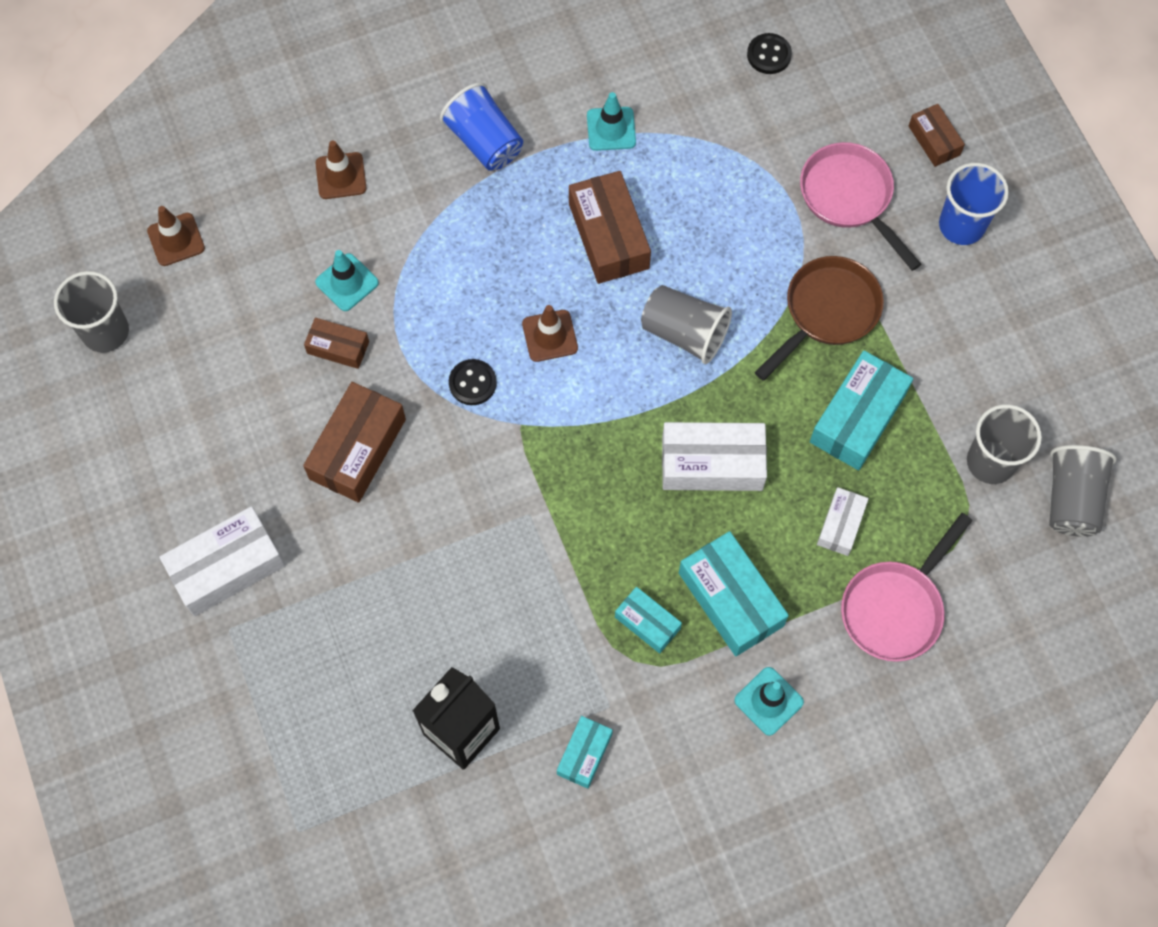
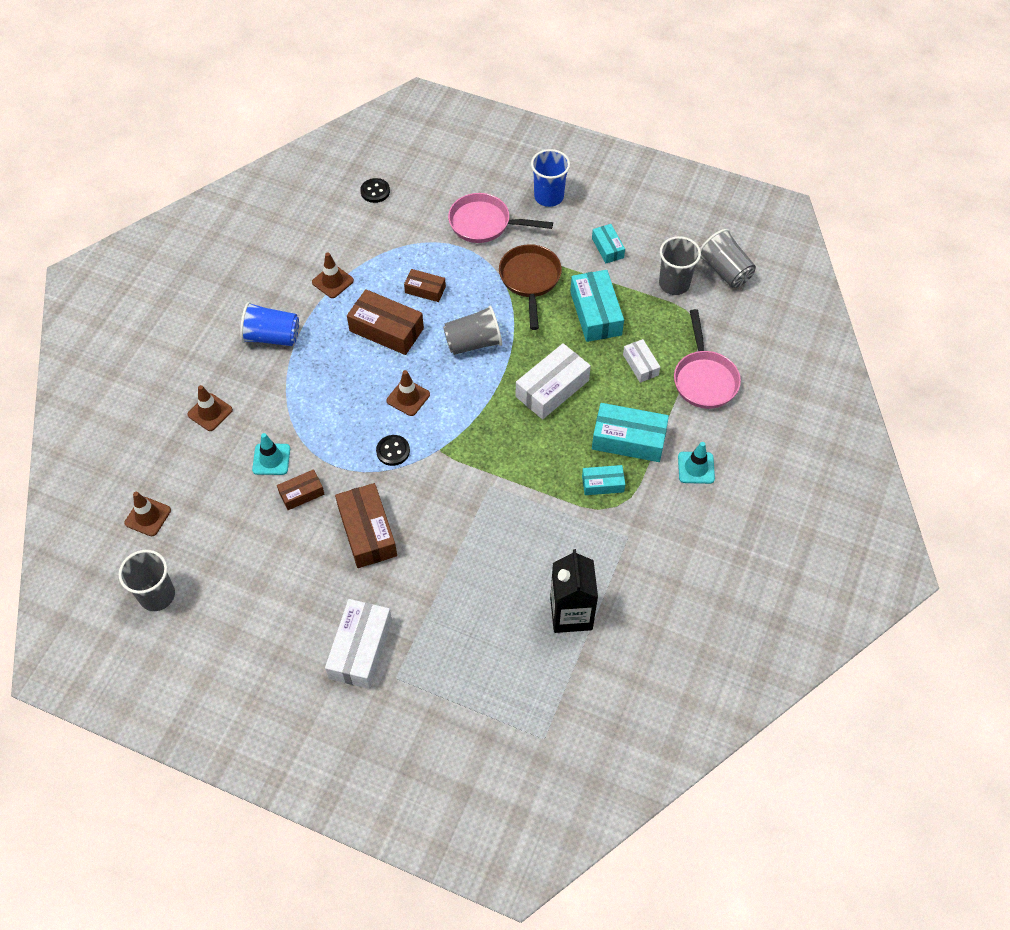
camera: 45 degrees left, 10 degrees down
turquoise box [557,716,613,789] -> turquoise box moved to [592,224,625,263]
turquoise traffic cone [587,92,636,151] -> brown traffic cone [312,252,354,298]
brown box [909,104,965,167] -> brown box moved to [404,269,446,302]

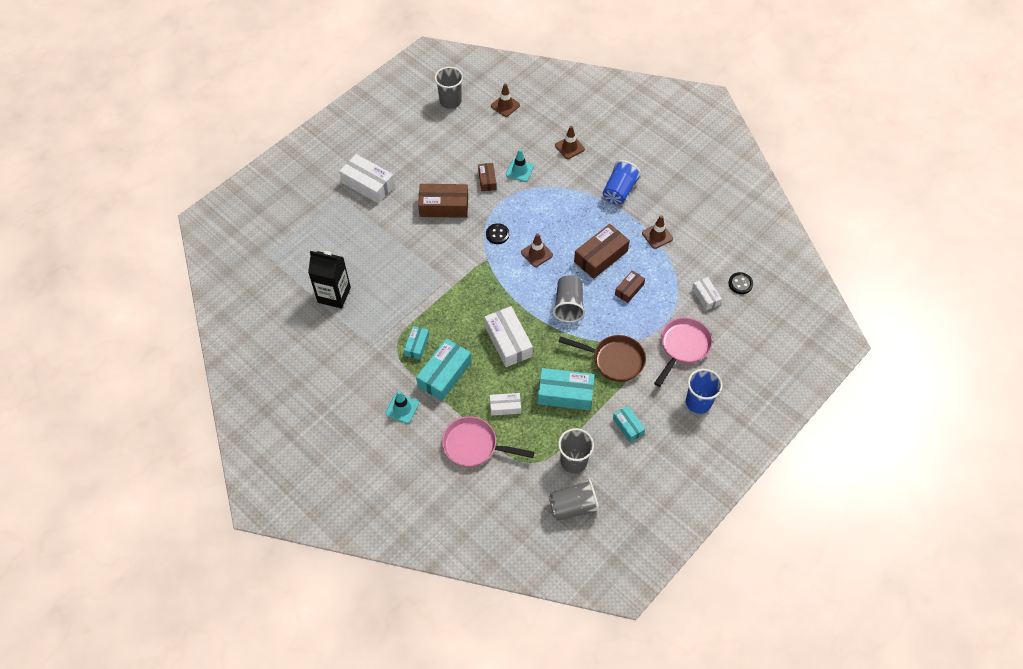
camera: 110 degrees right, 0 degrees up
turquoise box [592,224,625,263] -> turquoise box turned 60 degrees clockwise [613,406,645,442]
none -> white box [692,277,722,310]

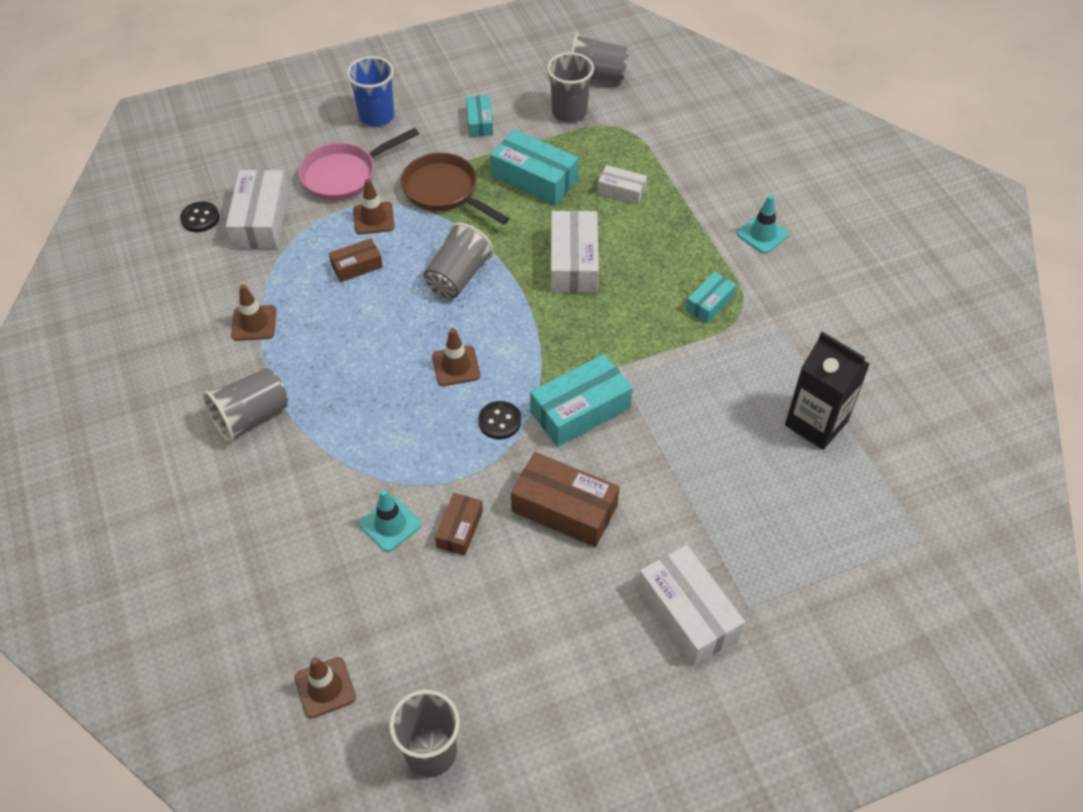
camera: 155 degrees left, 5 degrees down
turquoise box [416,339,472,401] -> turquoise box moved to [530,354,633,447]
pink pan [442,416,535,467] -> none
brown traffic cone [555,126,585,159] -> brown traffic cone moved to [353,179,395,235]
brown box [574,224,630,279] -> none
blue cup [603,160,641,204] -> grey cup [203,368,288,442]
white box [692,277,722,310] -> white box [226,170,289,249], size x1.77

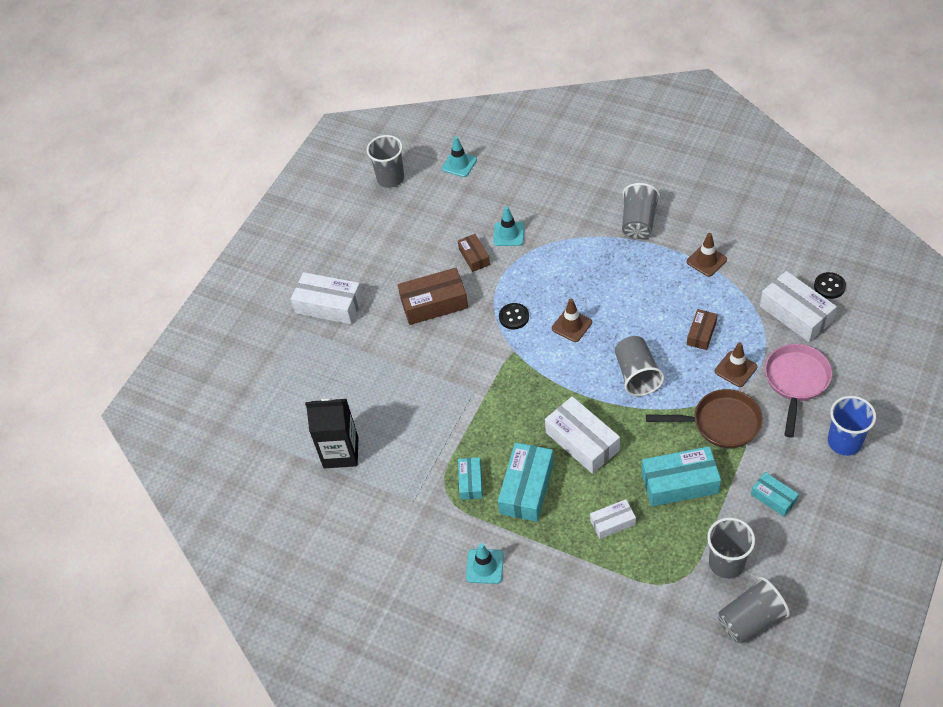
camera: 145 degrees right, 0 degrees up
brown traffic cone [294,657,356,719] -> turquoise traffic cone [442,136,477,177]
turquoise box [530,354,633,447] -> turquoise box moved to [498,442,554,522]

